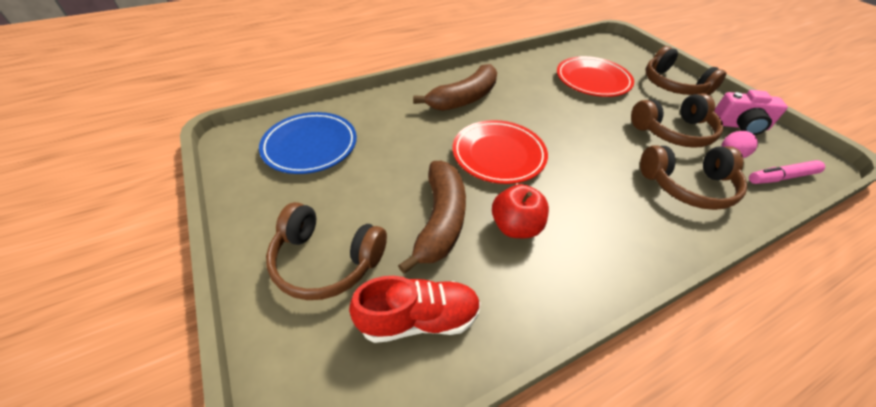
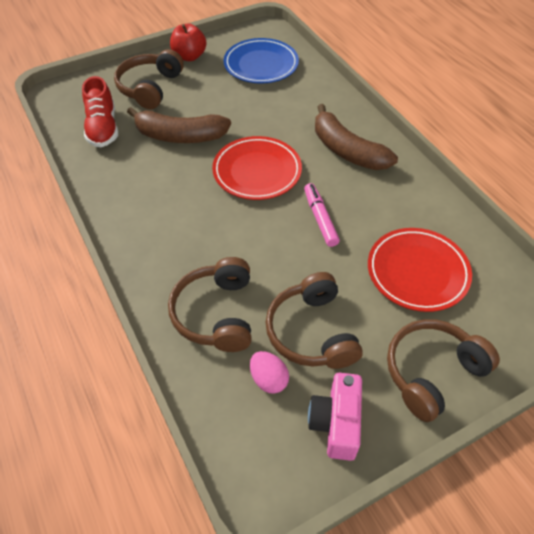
camera: 90 degrees right, 5 degrees up
red apple [492,184,549,238] -> red apple moved to [170,23,206,61]
pink marker [749,160,825,184] -> pink marker moved to [304,183,340,247]

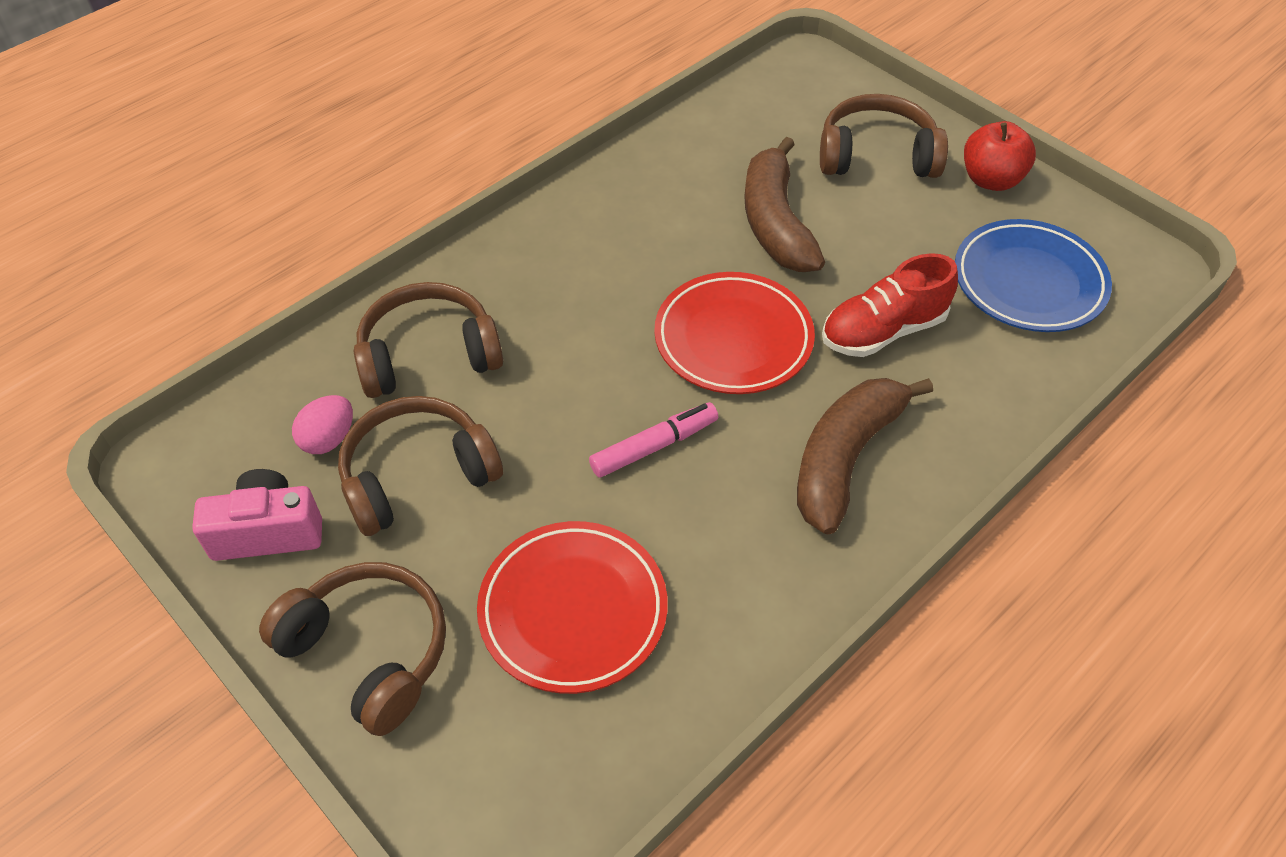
camera: 75 degrees right, 0 degrees up
red shoe [82,76,118,147] -> red shoe moved to [822,253,958,357]

